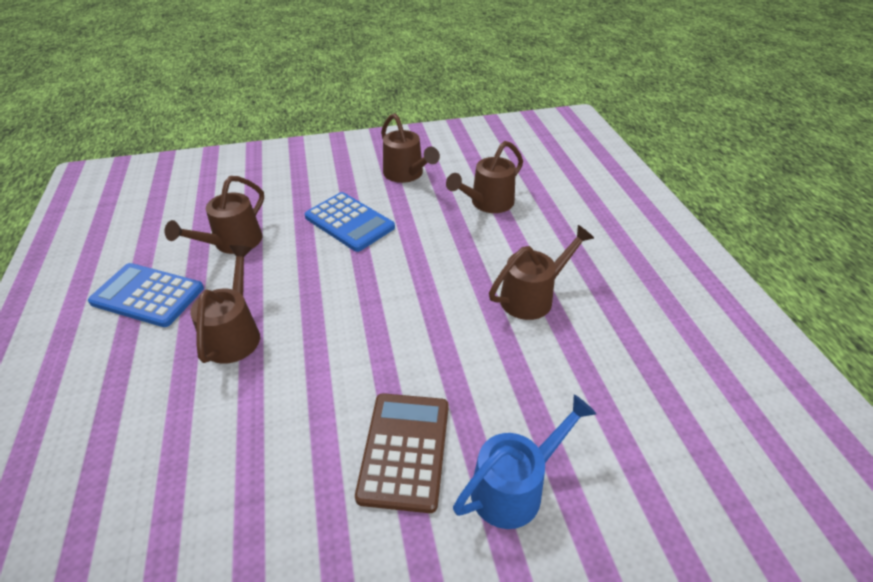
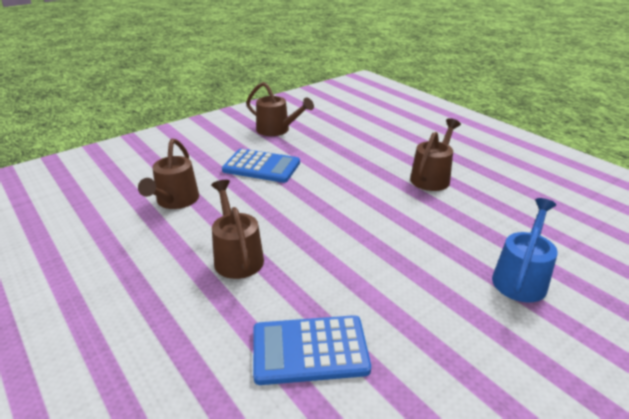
camera: 25 degrees left, 10 degrees down
blue calculator [88,263,204,327] -> blue calculator moved to [253,315,371,385]
brown calculator [355,393,448,513] -> none
brown watering can [446,141,523,213] -> none

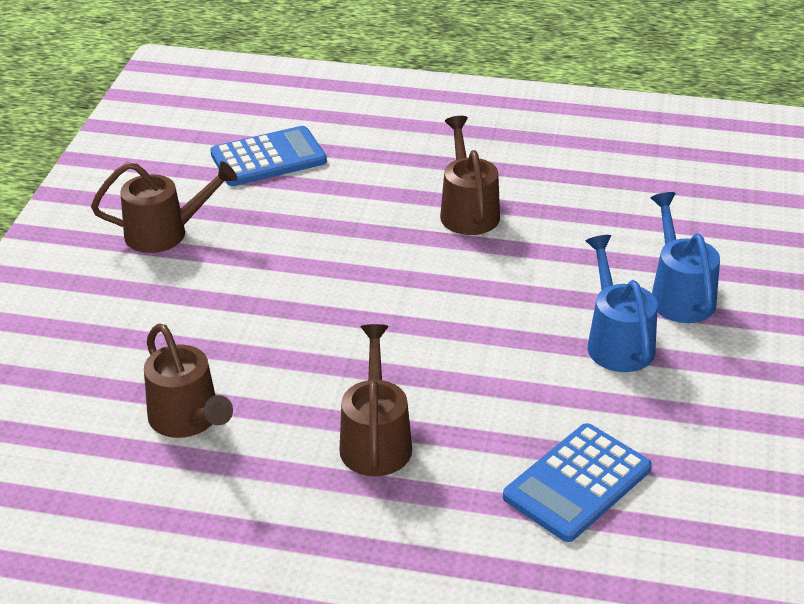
camera: 40 degrees left, 5 degrees up
brown watering can [211,180,264,279] -> brown watering can turned 60 degrees clockwise [339,324,412,476]
blue calculator [222,149,300,183] -> blue calculator moved to [210,126,327,186]
none -> blue watering can [586,235,658,372]

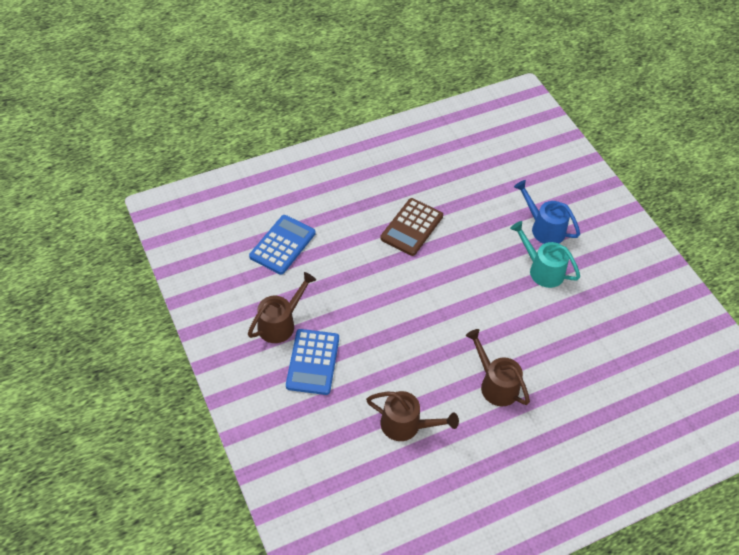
camera: 40 degrees left, 15 degrees up
brown watering can [440,116,500,235] -> brown calculator [380,198,443,256]
blue calculator [503,423,652,542] -> blue calculator moved to [286,329,339,395]
blue watering can [586,235,658,372] -> turquoise watering can [510,221,580,288]

